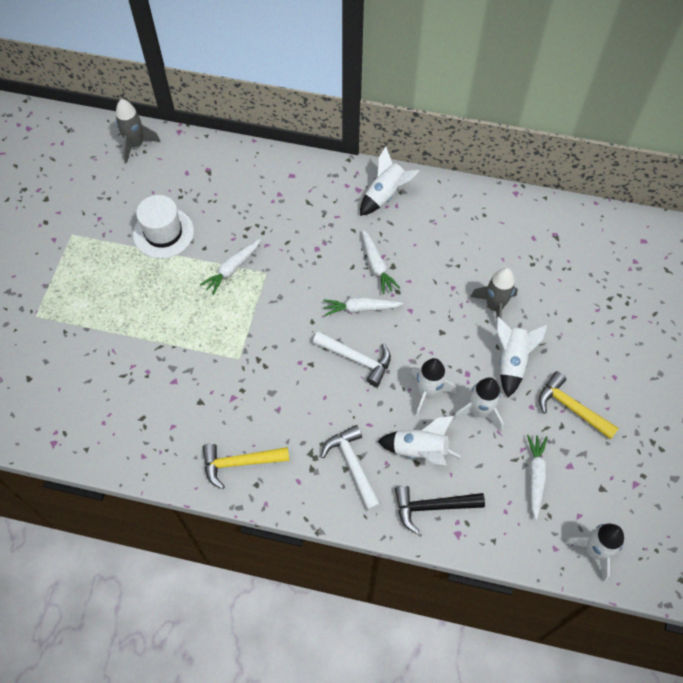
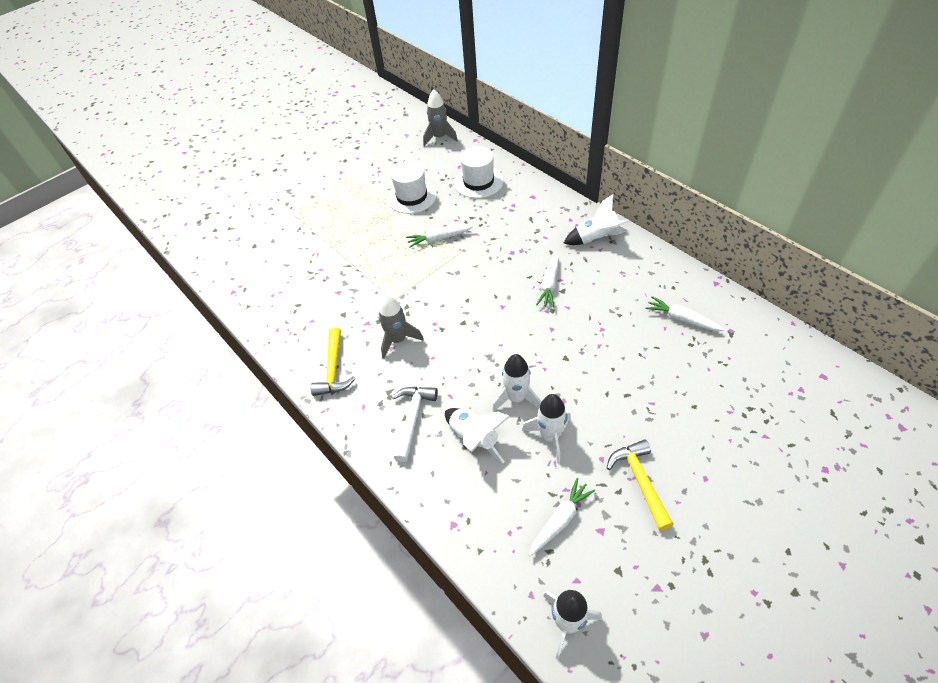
camera: 40 degrees right, 10 degrees down
yellow hammer [202,444,289,489] -> yellow hammer turned 120 degrees counterclockwise [311,327,356,396]
white hammer [313,331,391,387] -> none
white carrot [323,297,403,316] -> white carrot moved to [645,296,725,331]
black hammer [395,486,485,534] -> none
grey rocket [470,268,518,322] -> grey rocket moved to [378,295,424,359]
white rocket [496,317,547,397] -> none
none -> white hat [454,146,504,198]

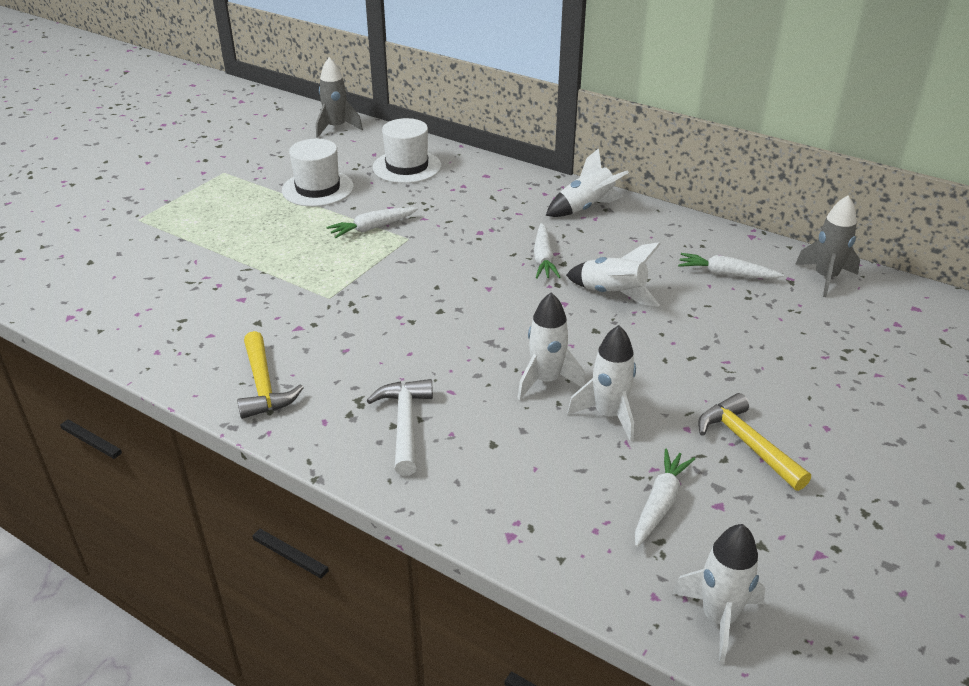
camera: 20 degrees left, 15 degrees down
grey rocket [378,295,424,359] -> grey rocket moved to [795,195,860,297]
white rocket [445,408,510,463] -> white rocket moved to [566,242,661,307]

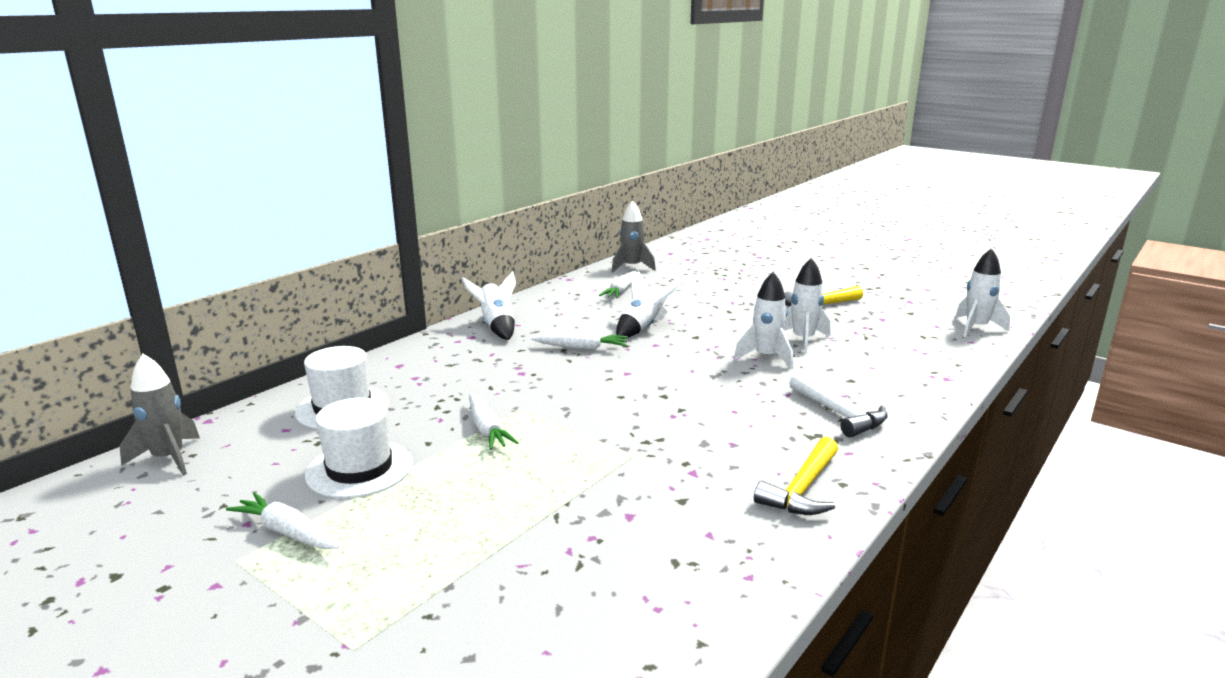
camera: 85 degrees left, 15 degrees down
yellow hammer [237,331,304,419] -> yellow hammer turned 135 degrees clockwise [754,437,838,515]
white hammer [367,379,433,476] -> white hammer turned 120 degrees counterclockwise [789,373,888,437]
white carrot [635,448,695,547] -> white carrot moved to [226,492,339,549]

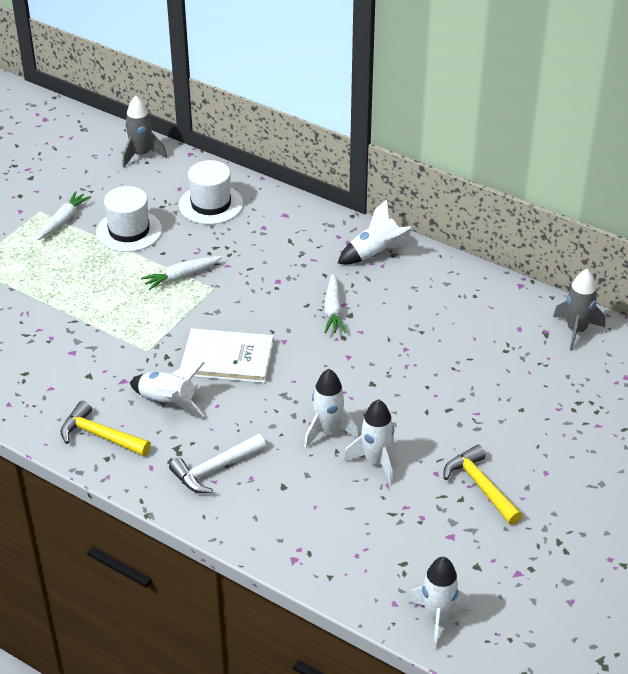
camera: 85 degrees right, 20 degrees up
white carrot [599,271,637,298] -> none
white rocket [616,271,683,339] -> white rocket moved to [130,362,205,418]
none -> white book [180,328,274,383]

